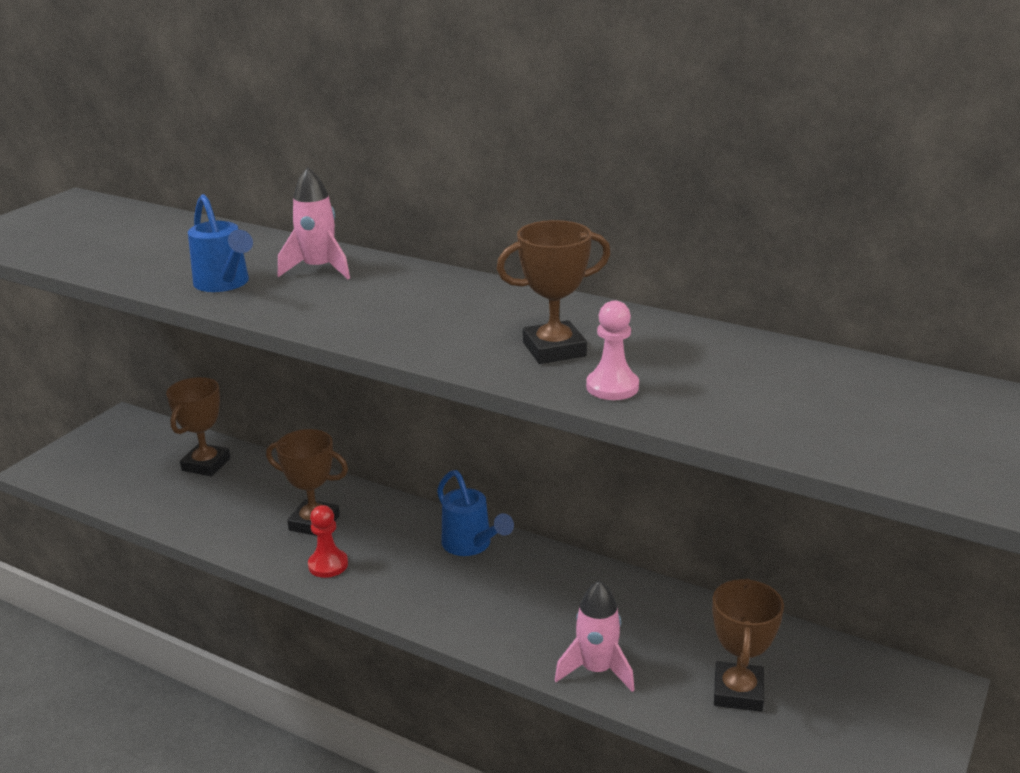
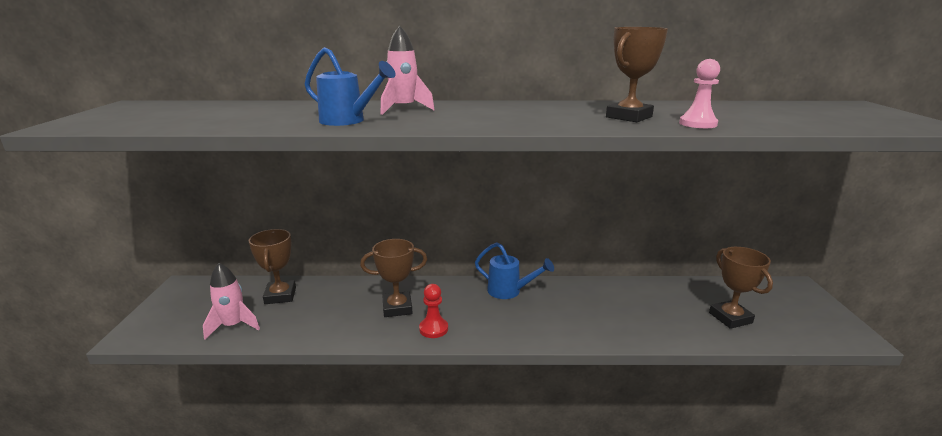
camera: 30 degrees left, 5 degrees down
pink rocket [555,581,635,692] -> pink rocket moved to [203,263,260,340]

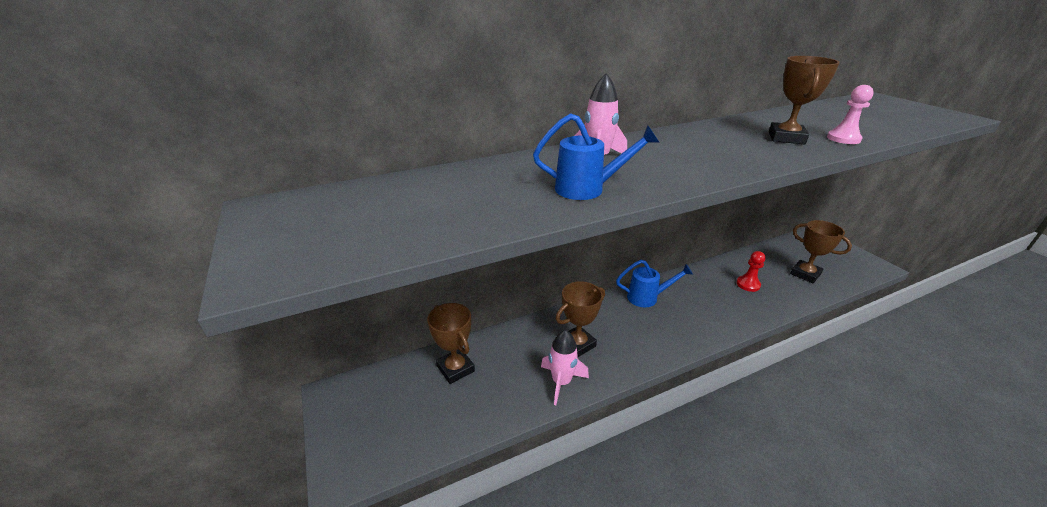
camera: 25 degrees left, 10 degrees up
pink rocket [203,263,260,340] -> pink rocket moved to [541,330,589,405]
red pawn [419,284,448,338] -> red pawn moved to [736,251,766,292]

